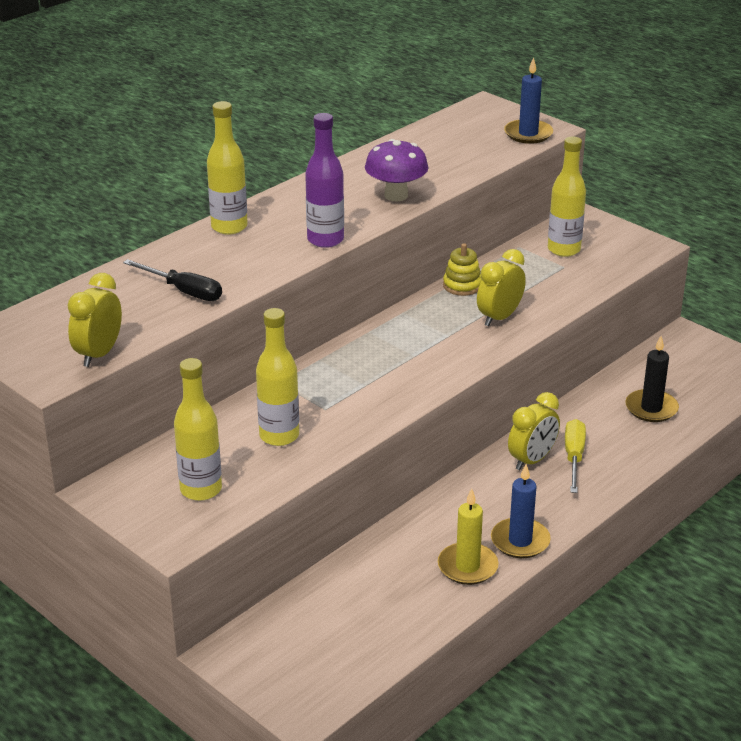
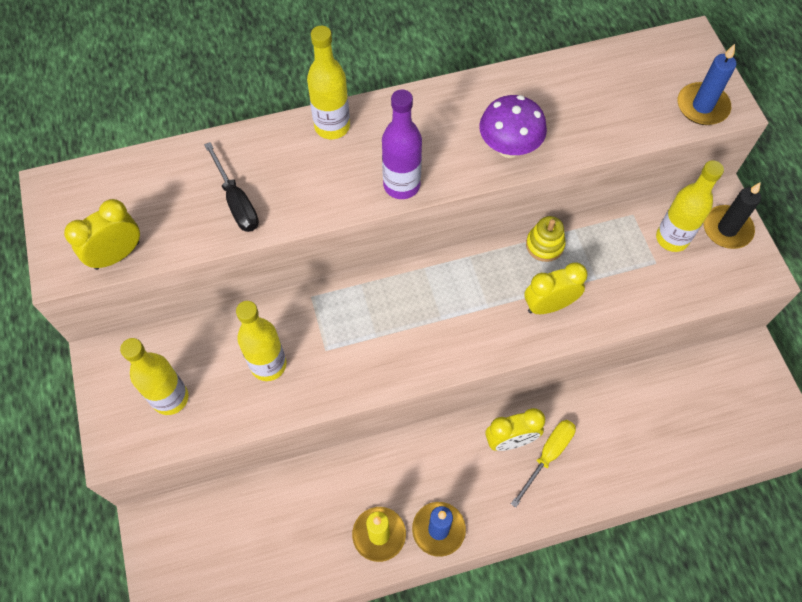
camera: 30 degrees right, 30 degrees up
black candle [625,336,679,422] -> black candle moved to [704,182,761,249]

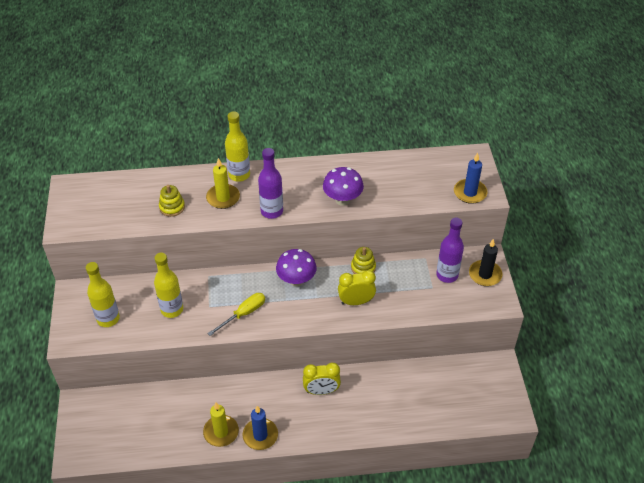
camera: 10 degrees right, 15 degrees down
yellow clock [64,199,140,270] -> none
black screwdriver [204,142,259,232] -> yellow stacking toy [159,185,185,217]
yellow screwdriver [511,420,576,508] -> yellow screwdriver moved to [207,293,265,336]
yellow bottle [656,160,724,252] -> purple bottle [436,218,464,283]
none -> yellow candle [206,158,240,209]
none -> purple mushroom [276,249,317,287]

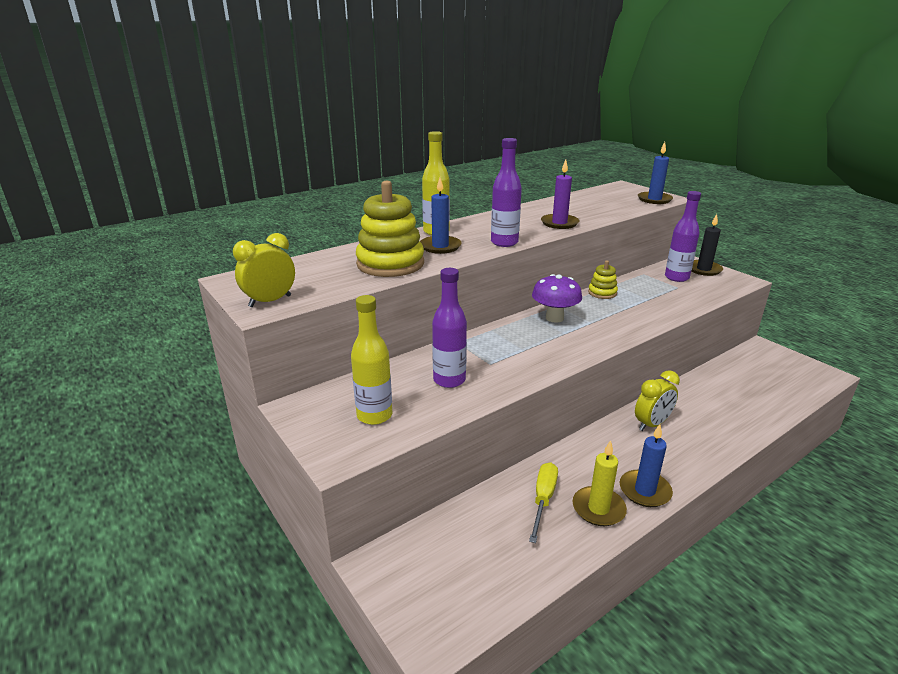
camera: 30 degrees left, 20 degrees down
yellow bottle [154,253,183,318] -> purple bottle [432,268,467,388]
yellow stacking toy [159,185,185,217] -> yellow stacking toy [356,181,424,277], size x1.99
yellow candle [206,158,240,209] -> blue candle [420,178,462,254]
yellow screwdriver [207,293,265,336] -> yellow screwdriver moved to [529,462,558,543]
purple mushroom [323,167,364,206] -> purple candle [541,160,579,229]
yellow clock [338,270,376,305] -> yellow clock moved to [233,233,295,307]

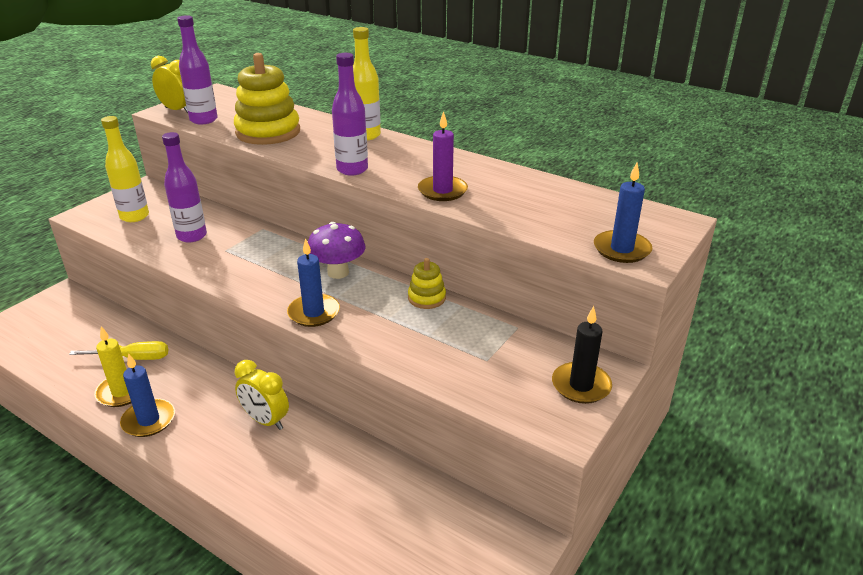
camera: 70 degrees right, 5 degrees up
blue candle [420,178,462,254] -> blue candle moved to [287,238,340,327]
purple bottle [665,191,701,282] -> purple bottle moved to [177,15,218,124]

